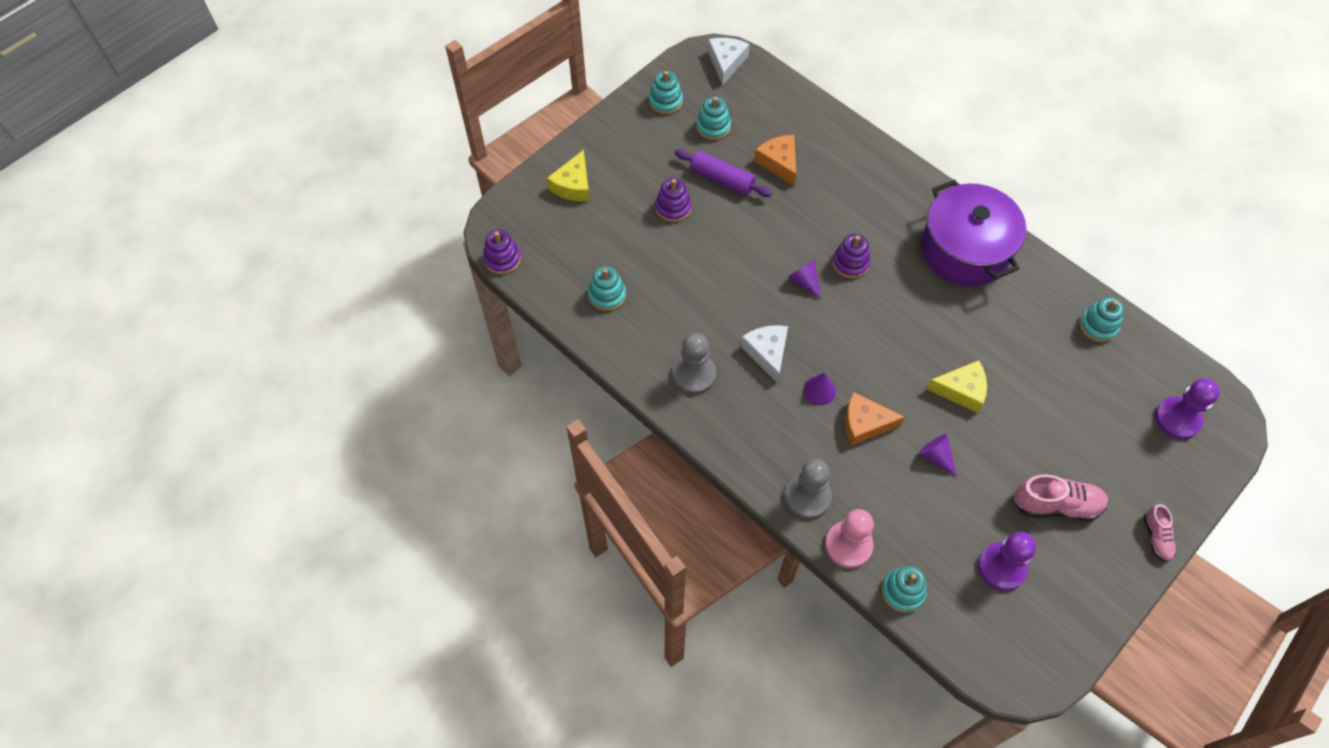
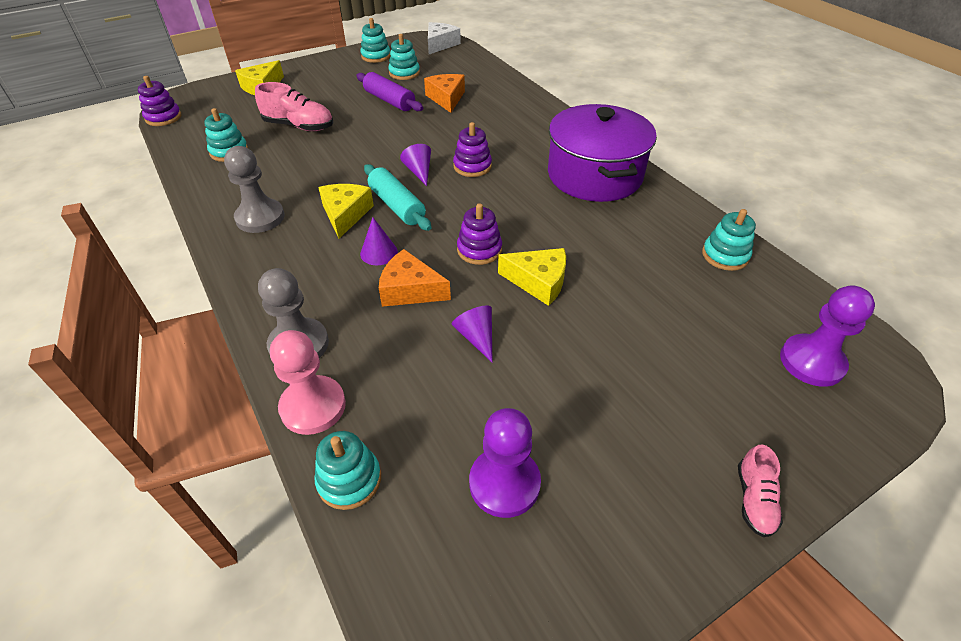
camera: 15 degrees right, 15 degrees down
purple stacking toy [655,178,692,222] -> purple stacking toy moved to [457,203,502,265]
white cheese [741,325,788,383] -> yellow cheese [318,184,374,238]
pink shoe [1013,474,1109,521] -> pink shoe moved to [255,82,333,131]
none -> turquoise rolling pin [364,164,431,231]

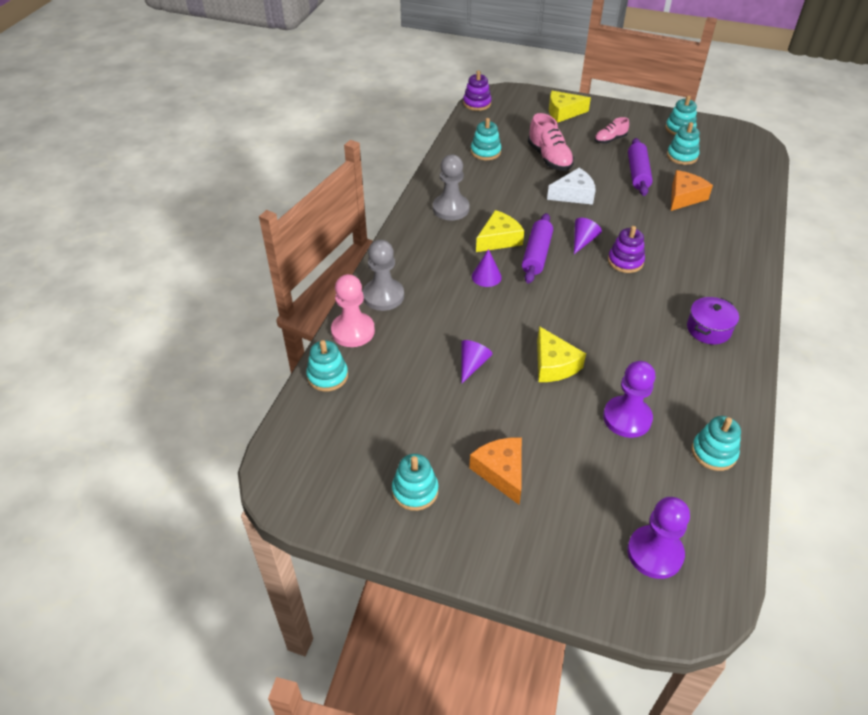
camera: 50 degrees right, 0 degrees up
turquoise rolling pin [364,164,431,231] -> purple rolling pin [522,213,553,283]
orange cheese [379,249,451,307] -> orange cheese moved to [469,437,522,504]
white cheese [428,22,461,54] -> white cheese moved to [547,168,596,205]
purple stacking toy [457,203,502,265] -> none
purple pawn [469,408,541,518] -> purple pawn moved to [603,361,655,438]
purple pot [548,104,657,202] -> purple pot [687,297,739,344], size x0.47
pink shoe [738,444,783,537] -> pink shoe moved to [595,117,629,144]
none -> turquoise stacking toy [392,454,438,511]

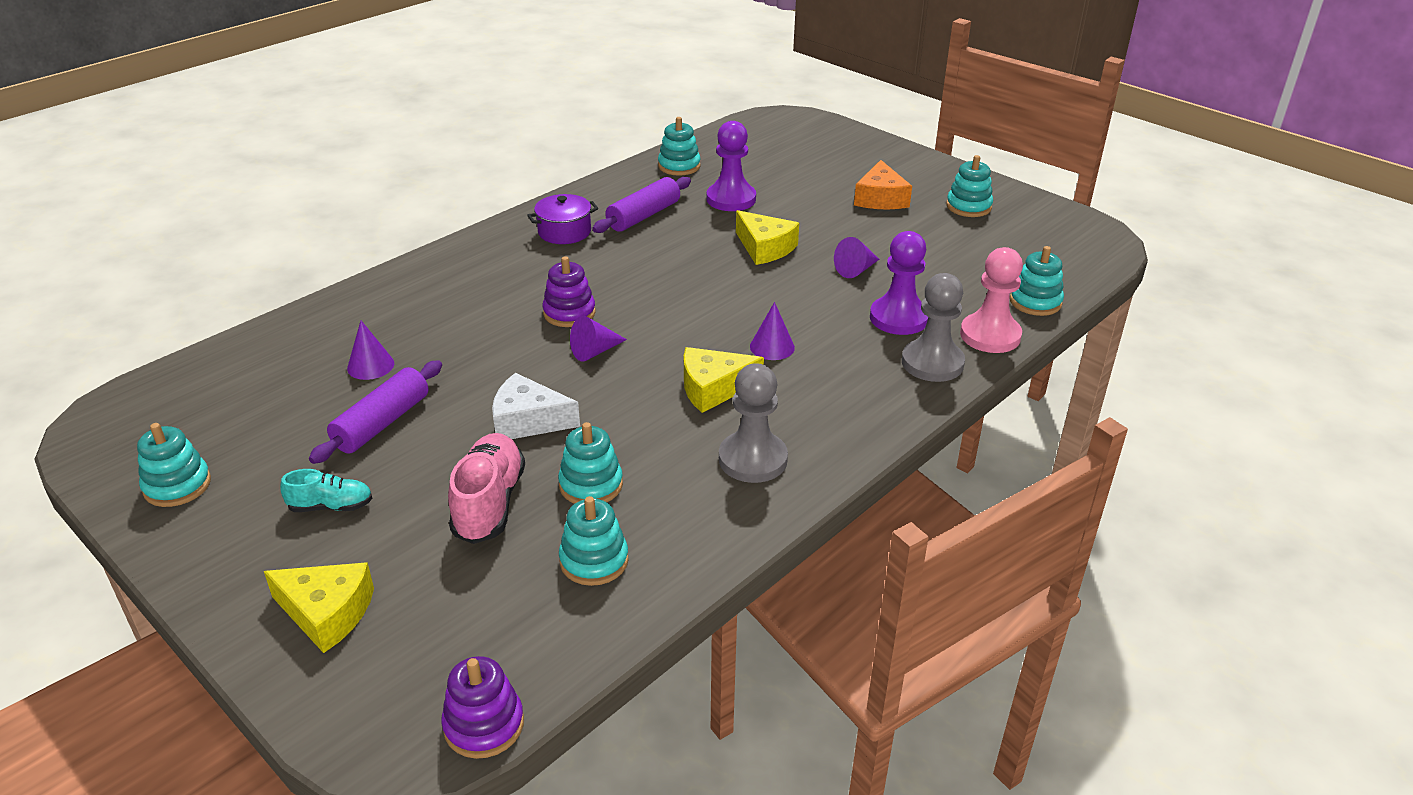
camera: 155 degrees left, 10 degrees down
purple rolling pin [522,213,553,283] -> purple rolling pin moved to [592,177,691,233]
yellow cheese [537,326,586,382] -> yellow cheese turned 135 degrees clockwise [736,210,799,265]
pink shoe [595,117,629,144] -> turquoise shoe [280,469,373,512]
purple pawn [627,497,690,579] -> purple pawn moved to [870,231,928,335]
turquoise stacking toy [667,122,700,165] -> turquoise stacking toy moved to [558,422,623,504]
orange cheese [671,170,713,211] -> purple cone [347,321,394,380]

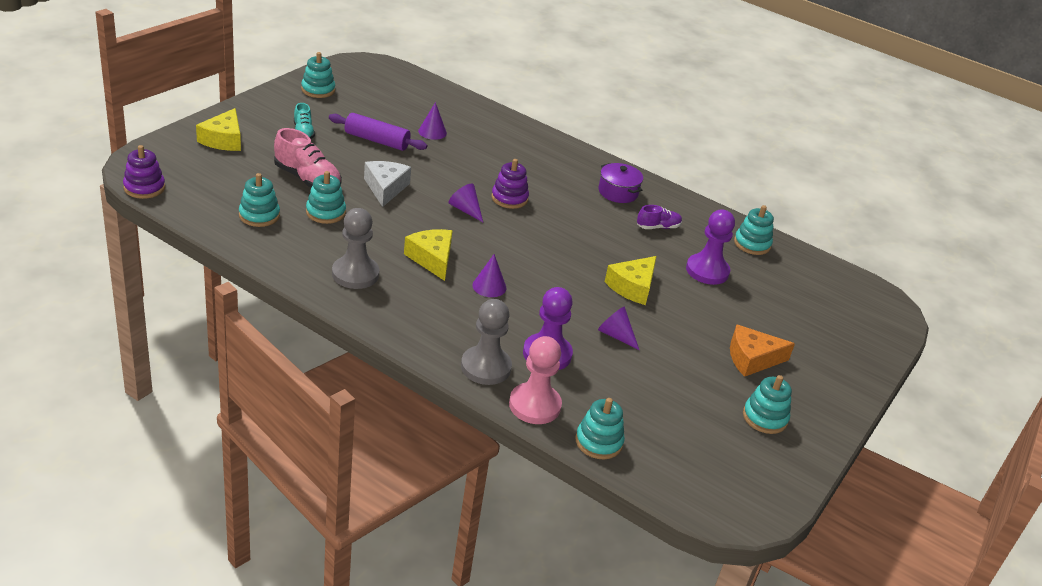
camera: 75 degrees right, 0 degrees up
pink shoe [448,433,525,544] -> pink shoe turned 45 degrees clockwise [274,128,342,188]
purple rolling pin [592,177,691,233] -> purple shoe [637,205,682,229]

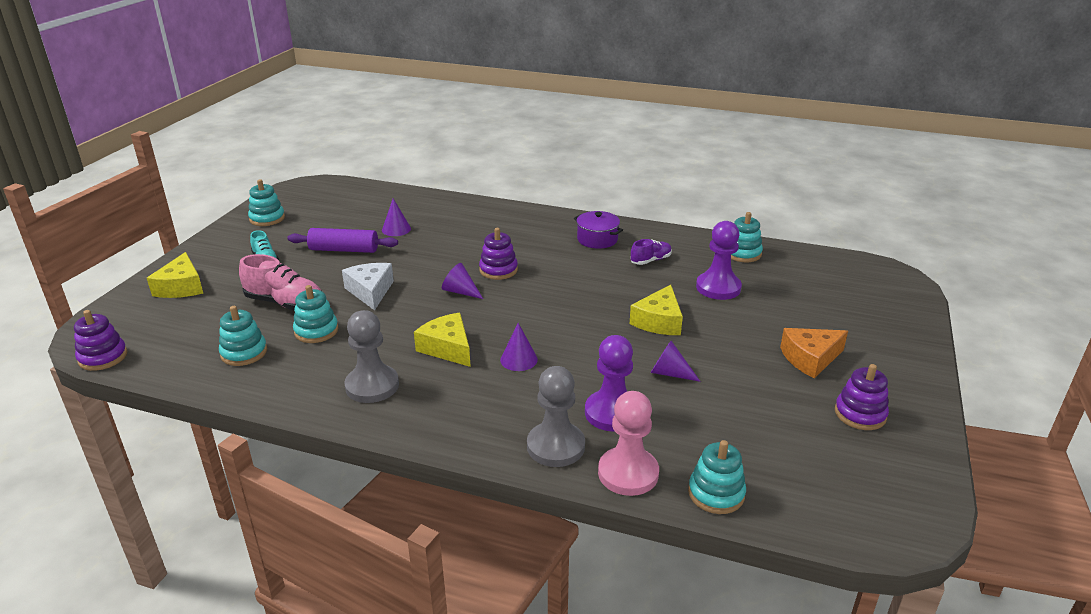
camera: 10 degrees left, 5 degrees down
turquoise stacking toy [743,375,792,434] -> purple stacking toy [835,364,889,430]

